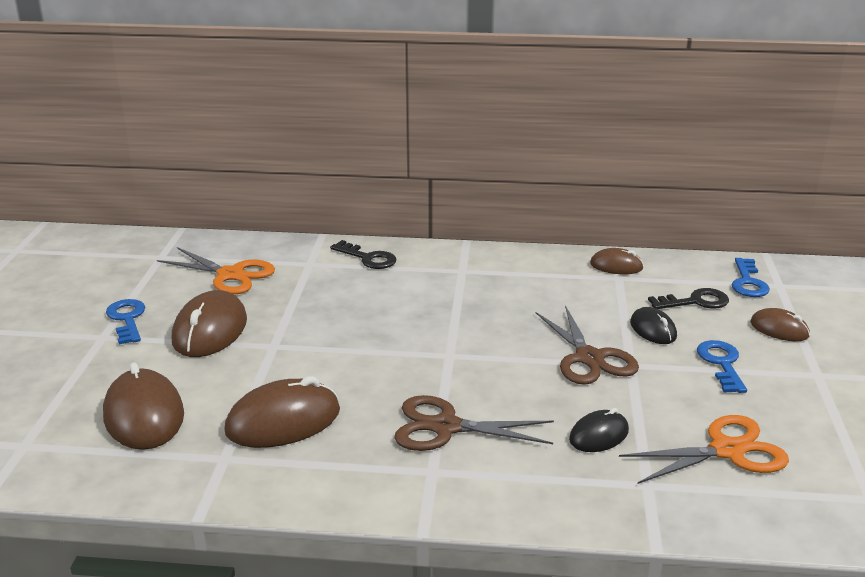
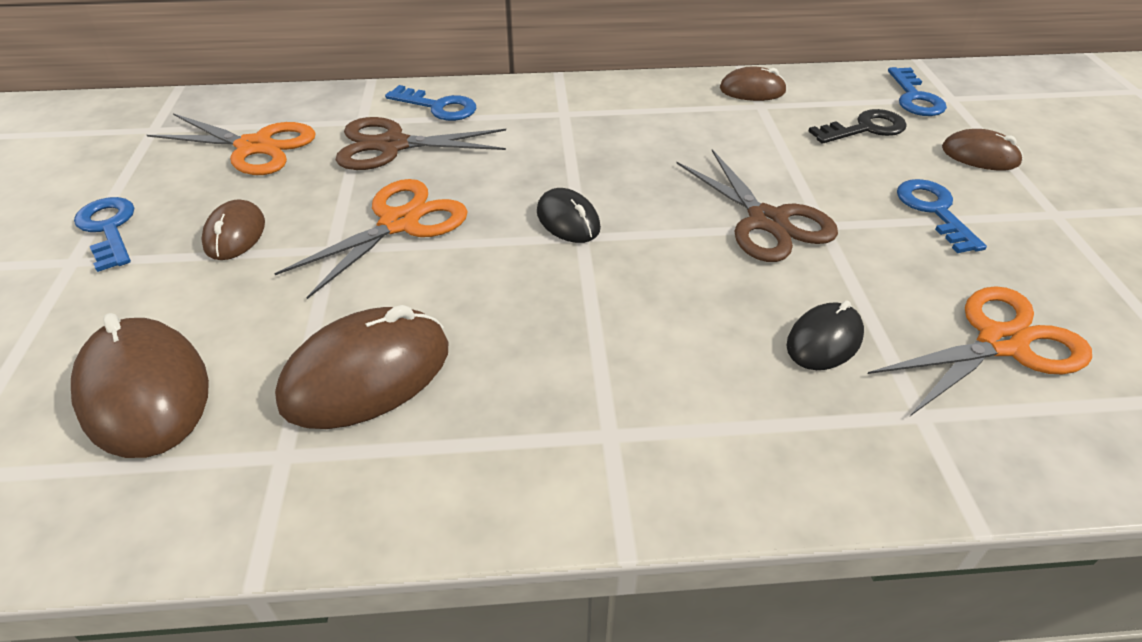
camera: 10 degrees left, 15 degrees up
brown mouse [172,290,247,357] -> brown mouse [201,199,265,260], size x0.57
black key [330,240,397,269] -> blue key [385,85,476,121]
brown scissors [394,395,554,451] -> brown scissors moved to [336,117,506,170]
black mouse [630,307,677,344] -> black mouse moved to [537,188,601,243]
none -> orange scissors [274,179,468,299]

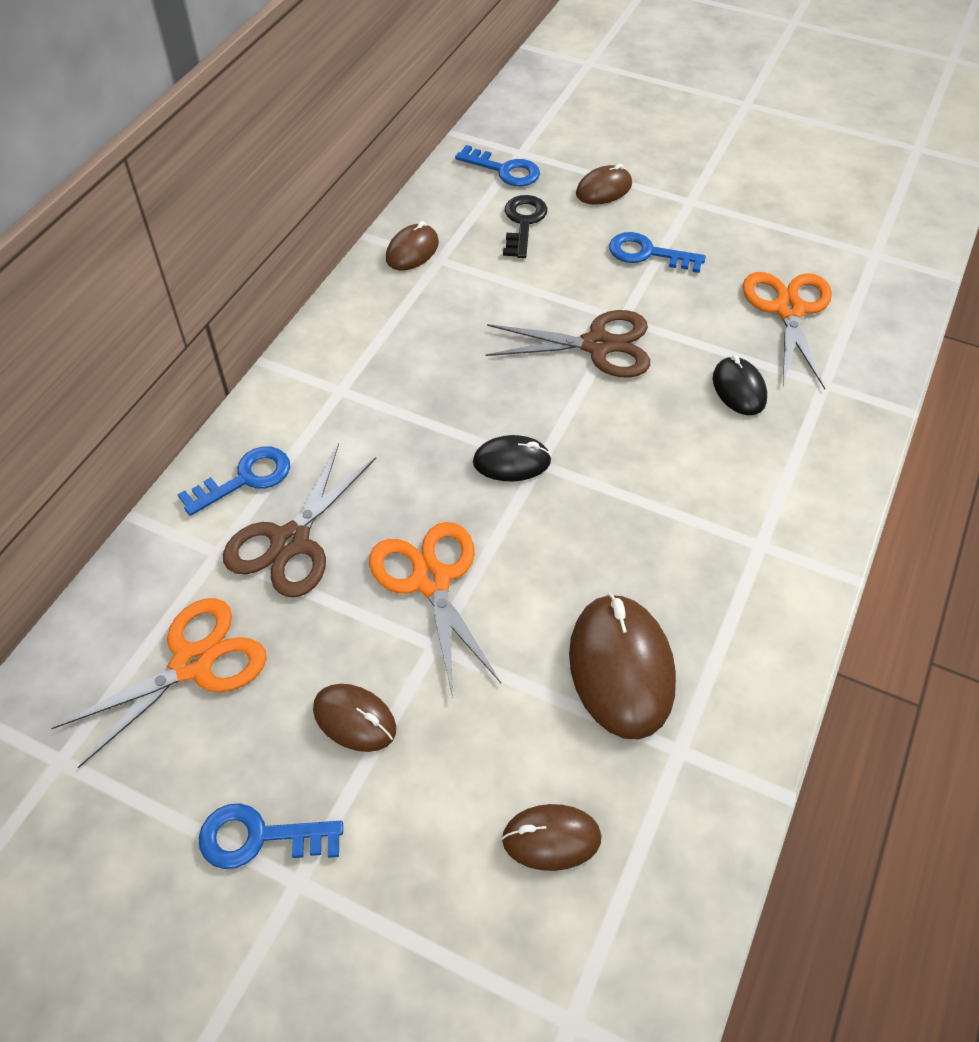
camera: 60 degrees left, 10 degrees up
brown mouse [71,313,209,458] -> brown mouse [502,804,601,871], size x0.57

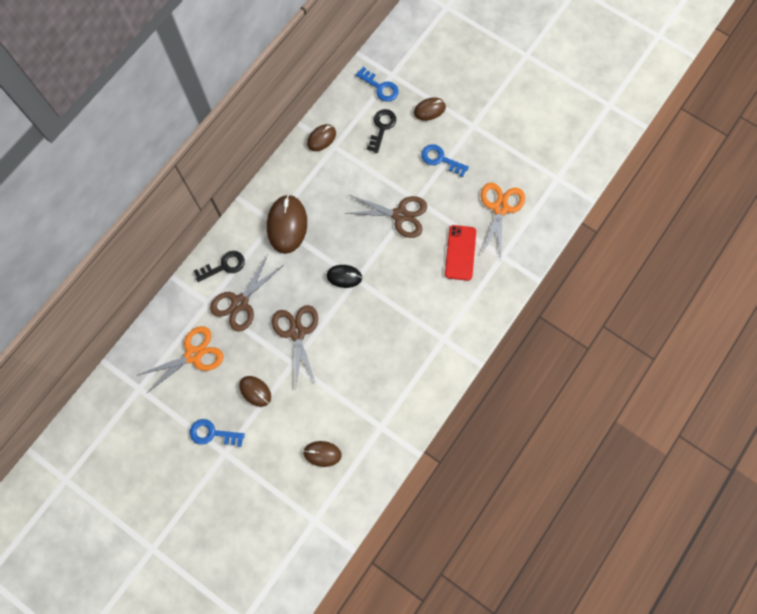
camera: 10 degrees right, 20 degrees up
blue key [178,446,290,516] -> black key [194,251,245,282]
orange scissors [369,522,501,698] -> brown scissors [272,305,318,389]
brown mouse [569,593,676,740] -> brown mouse moved to [267,195,307,254]
black mouse [713,355,767,415] -> red phone [445,225,476,281]

